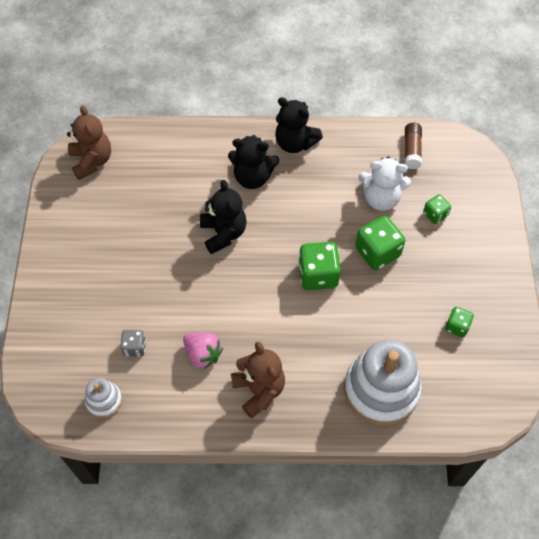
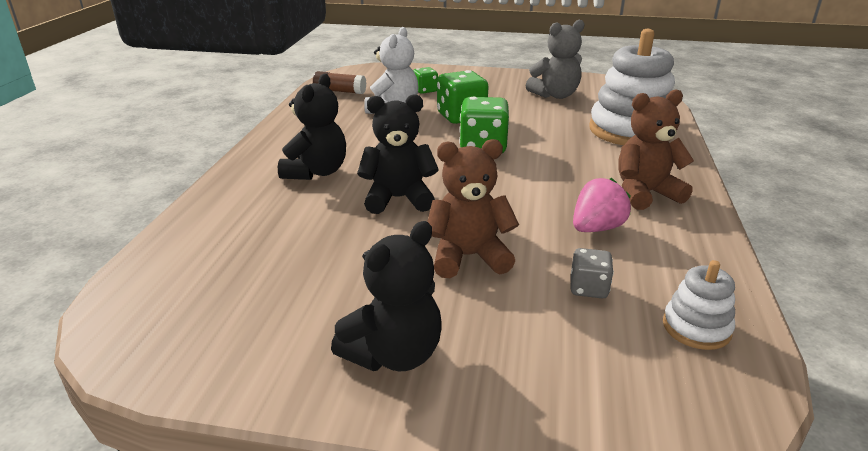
camera: 80 degrees left, 30 degrees down
brown teddy bear [67,105,111,180] -> brown teddy bear moved to [427,139,519,278]
black teddy bear [275,97,323,153] -> black teddy bear moved to [331,221,442,371]
green dice [445,307,474,337] -> grey teddy bear [525,20,584,99]

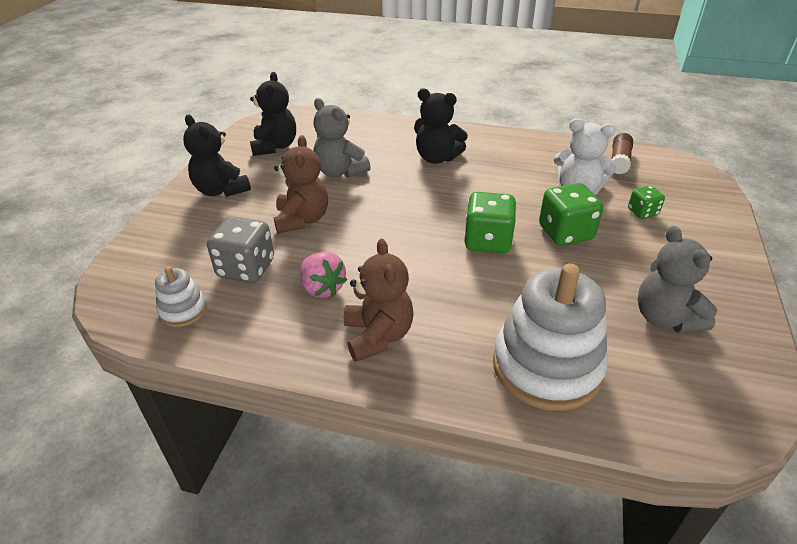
camera: 95 degrees right, 10 degrees up
black teddy bear [357,94,439,214] -> black teddy bear moved to [250,72,296,156]
grey dice [571,248,614,298] -> grey dice [207,216,274,283], size x1.79
none -> grey teddy bear [313,98,371,178]

